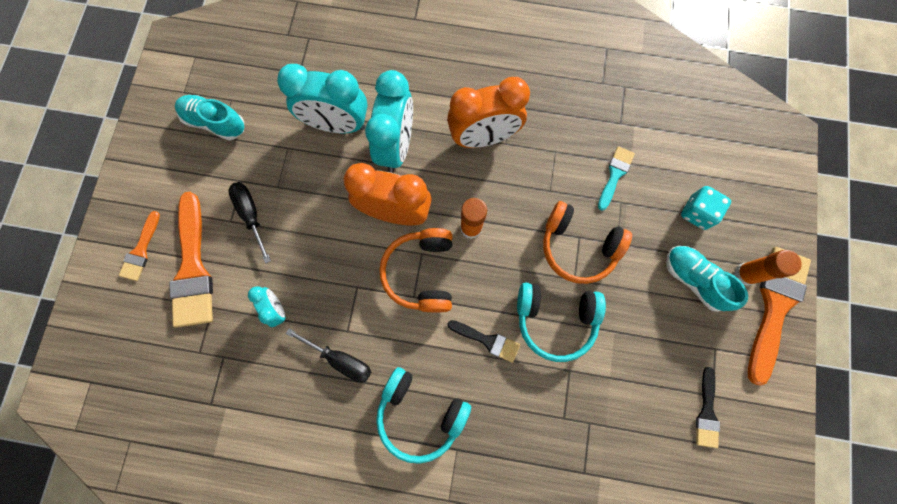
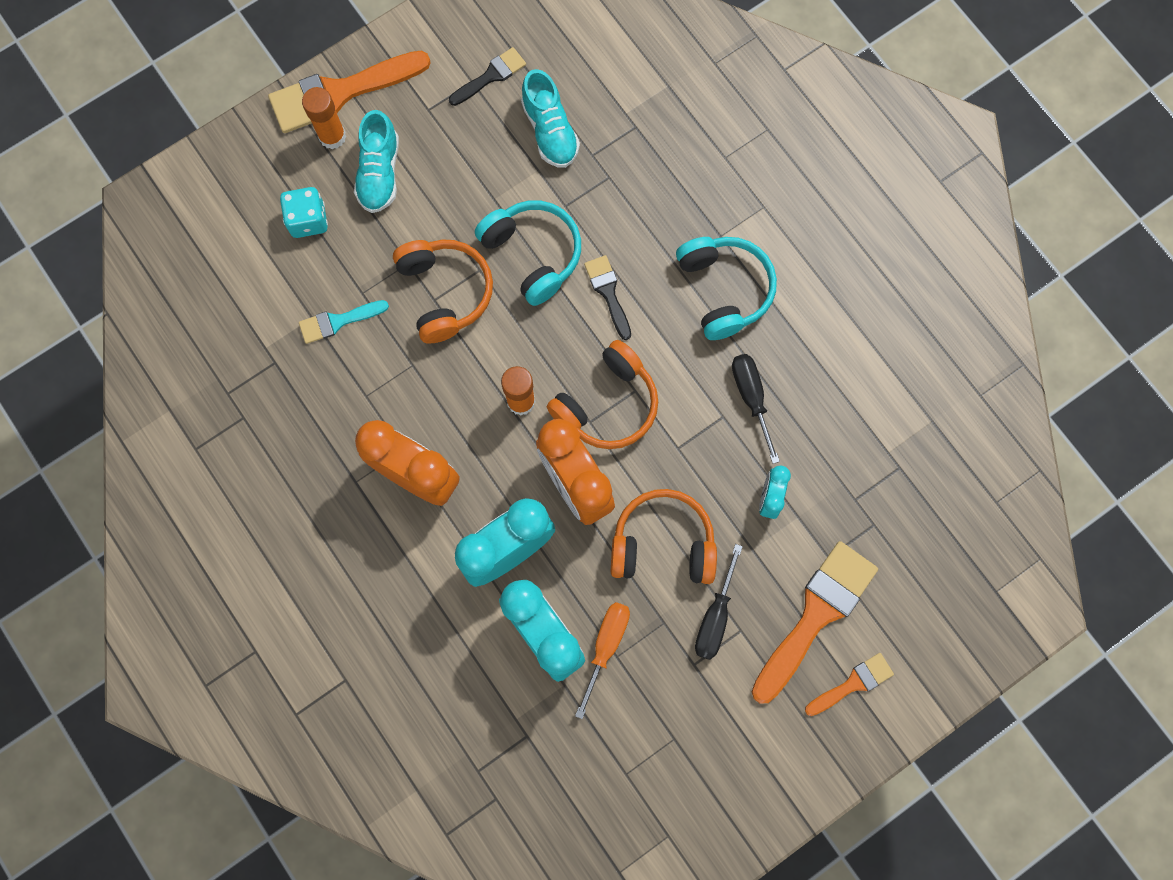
camera: 135 degrees left, 0 degrees up
turquoise shoe [175,95,244,141] -> turquoise shoe moved to [521,69,580,168]
none -> orange screwdriver [575,602,630,719]
none -> orange headphones [611,489,717,584]

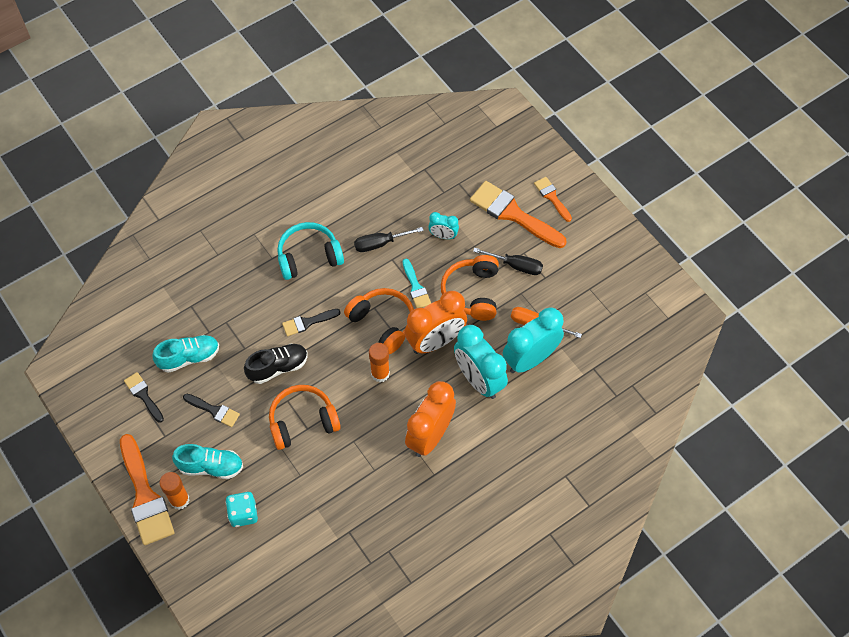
camera: 90 degrees left, 15 degrees down
turquoise brush [299,300,389,344] -> turquoise brush moved to [402,259,431,308]
turquoise headphones [475,200,581,306] -> black shoe [244,344,308,384]
none -> black brush [183,394,240,427]

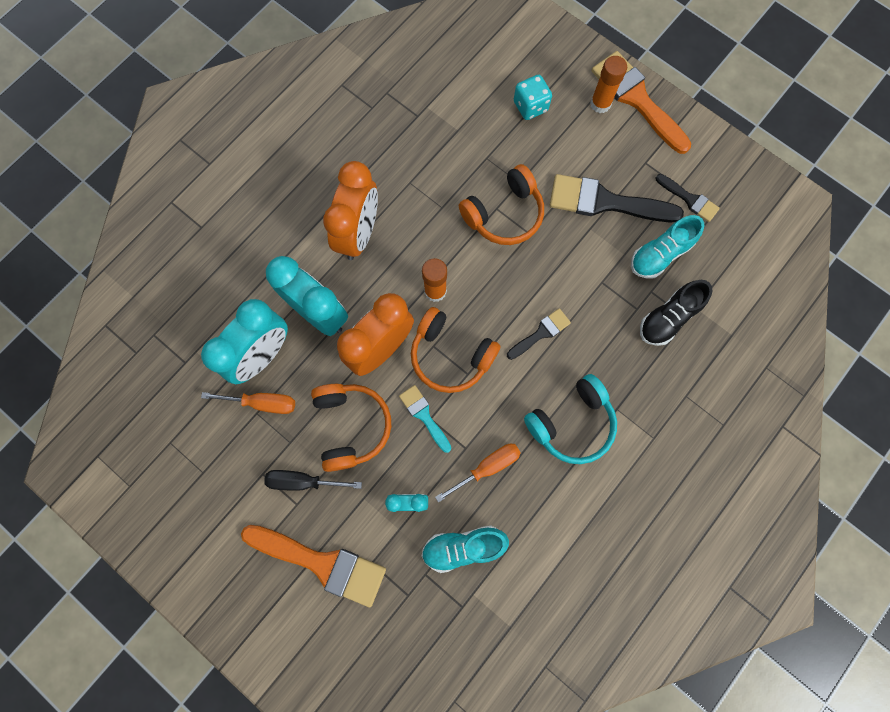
camera: 165 degrees right, 15 degrees up
turquoise shoe [172,444,243,479] -> turquoise shoe moved to [422,525,509,573]
black brush [183,394,240,427] -> black brush [550,174,684,223], size x1.89
black shoe [244,344,308,384] -> black shoe moved to [640,280,713,346]
black screwdriver [354,227,424,252] -> orange screwdriver [435,444,521,503]
orange brush [534,177,572,222] -> none

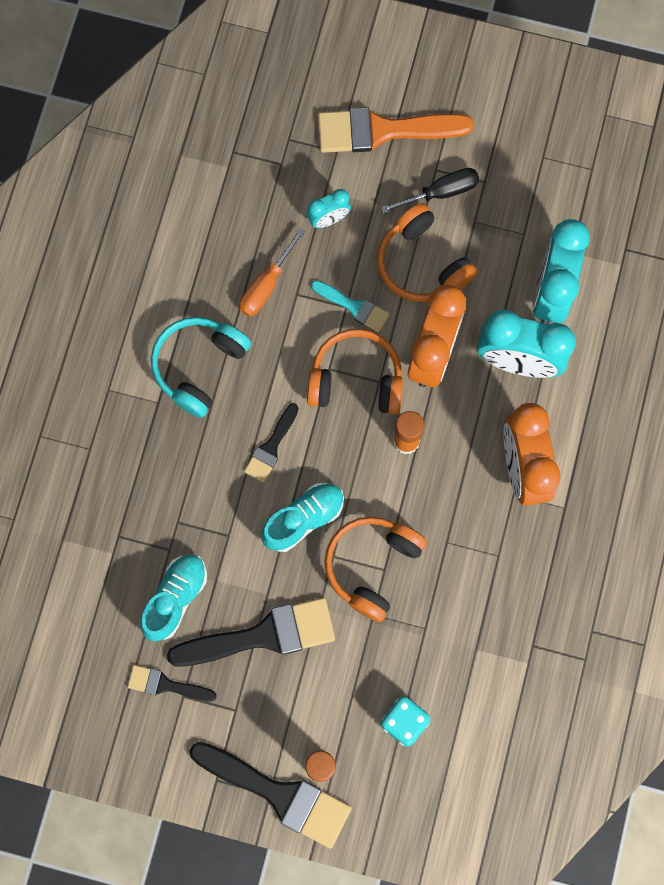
camera: 155 degrees right, 0 degrees up
orange screwdriver [201,392,295,414] -> none
turquoise shoe [422,525,509,573] -> turquoise shoe moved to [261,483,344,552]
orange brush [592,51,691,154] -> black brush [190,742,352,849]
black shoe [640,280,713,346] -> none

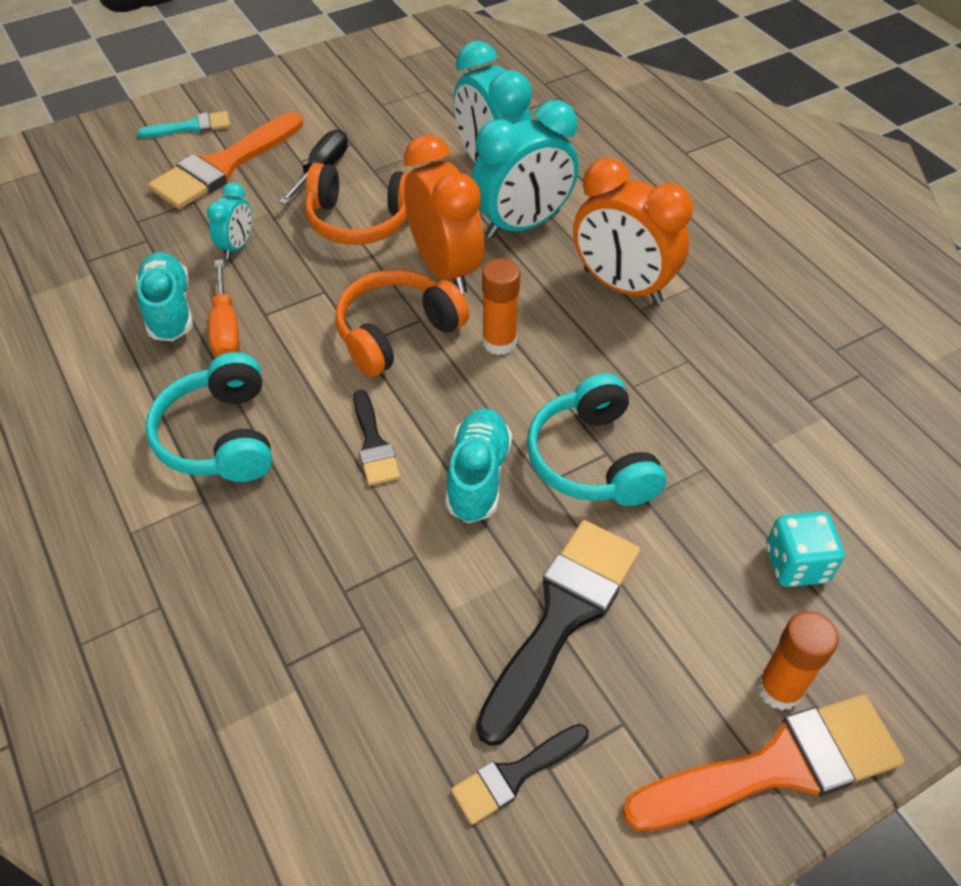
camera: 45 degrees left, 25 degrees down
turquoise shoe [140,554,207,641] -> turquoise shoe moved to [136,252,193,341]
black brush [190,742,352,849] -> orange brush [622,694,904,831]
turquoise brush [311,280,389,332] -> turquoise brush moved to [137,111,230,138]
orange headphones [324,517,427,622] -> turquoise headphones [527,373,666,506]

